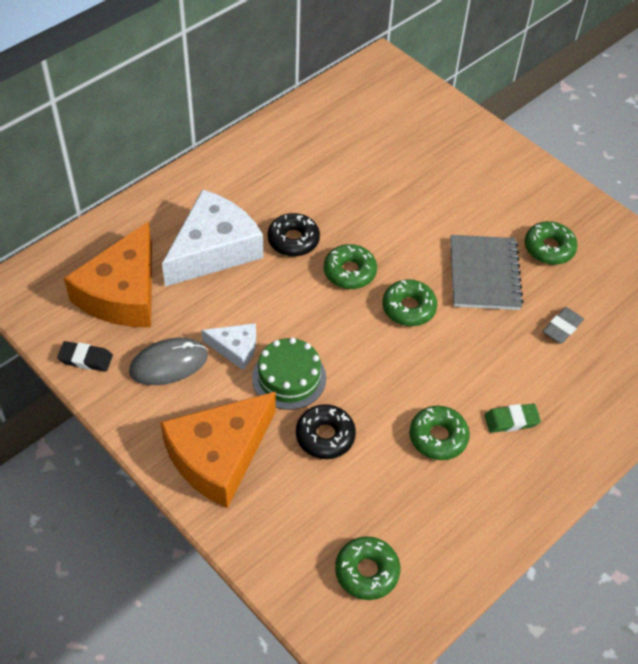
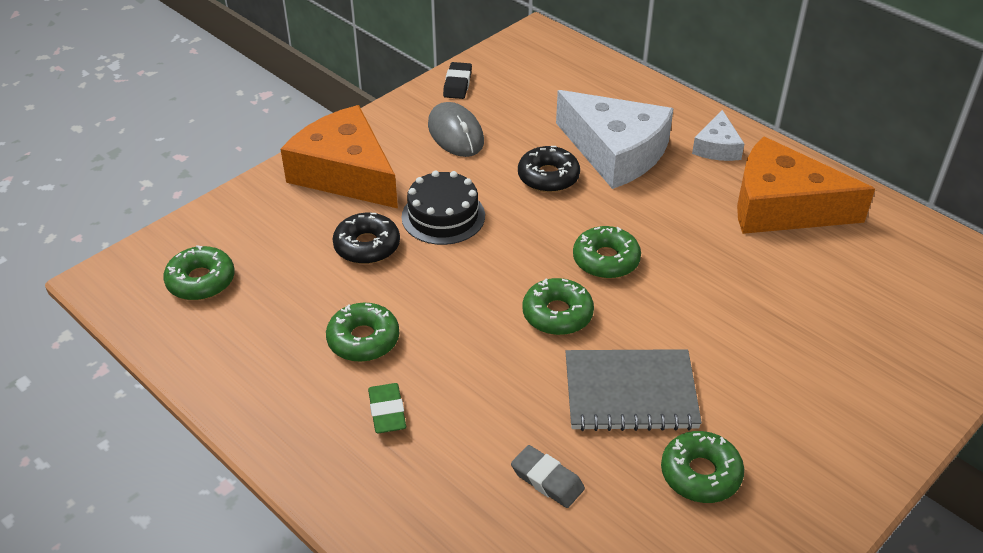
camera: 90 degrees right, 10 degrees down
orange cheese [64,222,152,327] -> orange cheese moved to [737,136,875,234]
white cheese [201,323,256,370] -> white cheese moved to [692,110,744,161]
green cake [252,337,326,410] -> black cake [402,171,485,245]
black donut [268,213,320,257] -> black donut moved to [518,146,580,192]

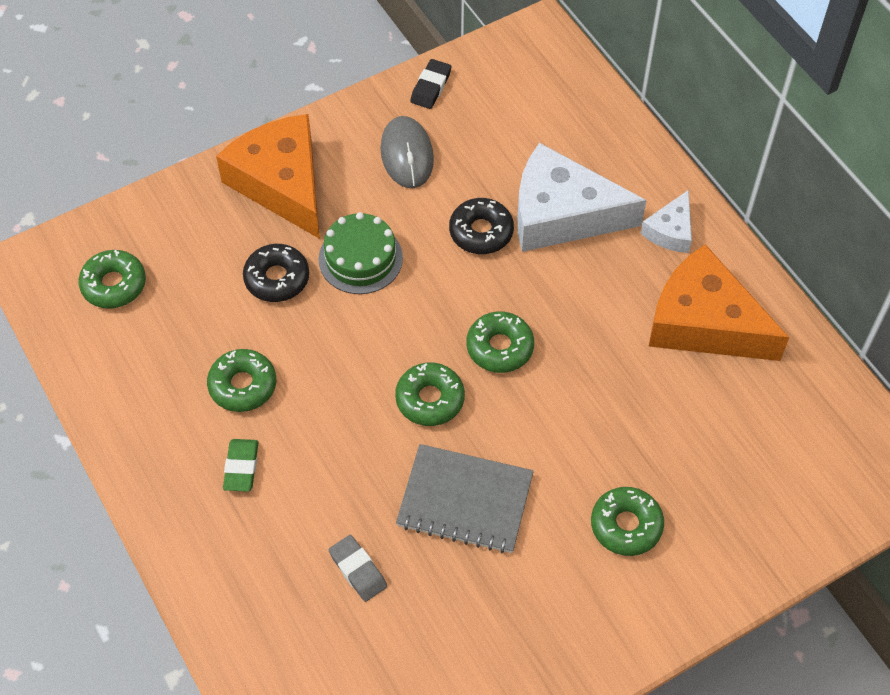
camera: 15 degrees right, 15 degrees up
black cake [402,171,485,245] -> green cake [318,212,403,294]
white cheese [556,90,674,189] -> white cheese turned 135 degrees clockwise [517,143,647,252]
green donut [661,431,744,503] -> green donut moved to [591,487,664,556]

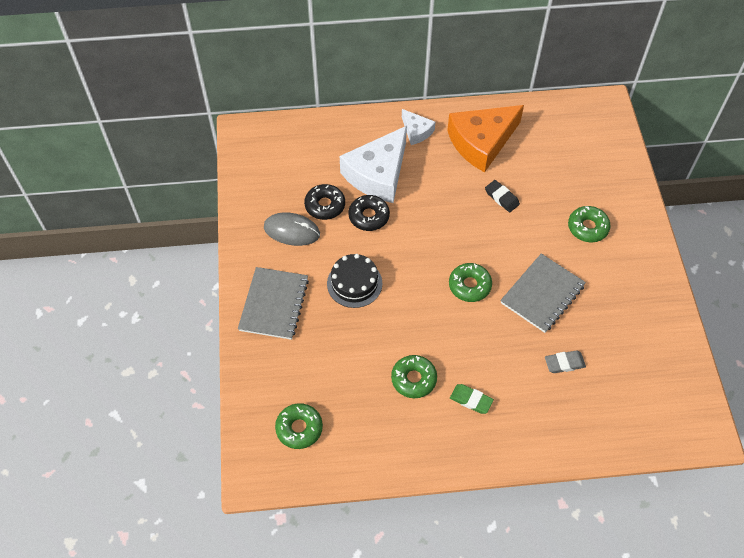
camera: 65 degrees left, 0 degrees up
orange cheese [216,114,320,239] -> grey notebook [238,267,309,340]
black donut [243,244,309,302] -> black donut moved to [304,184,345,220]
green cake [318,212,403,294] -> black cake [327,254,382,308]
black eraser [410,59,451,109] -> black eraser moved to [485,180,520,212]
green donut [466,311,534,373] -> none

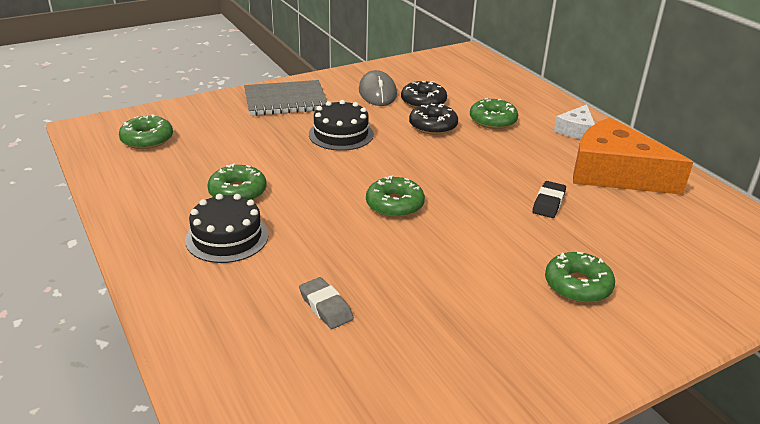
camera: 65 degrees right, 25 degrees down
white cheese [340,126,407,203] -> green donut [470,98,518,129]
green eraser [450,384,494,414] -> black cake [185,194,269,263]
grey notebook [500,253,586,333] -> none

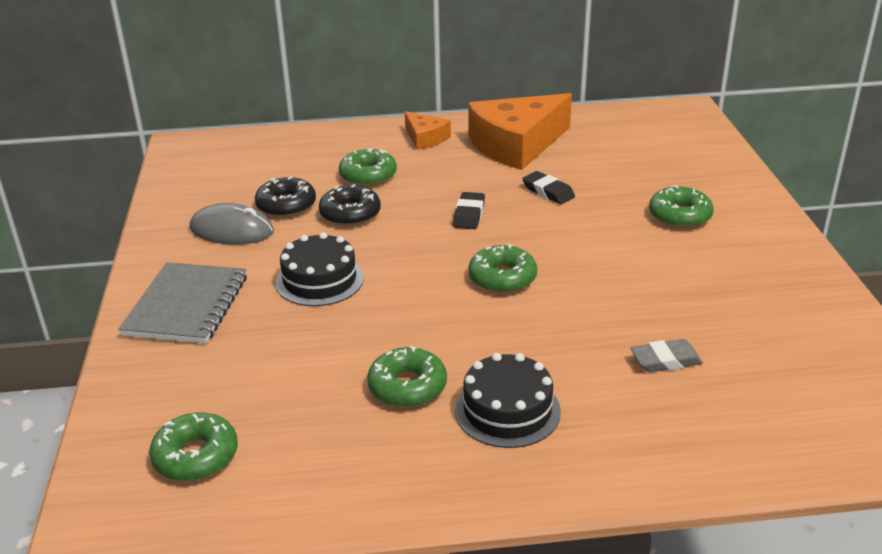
camera: 65 degrees left, 0 degrees up
white cheese [554,104,595,139] -> orange cheese [405,111,451,150]
none -> black eraser [453,192,485,229]

